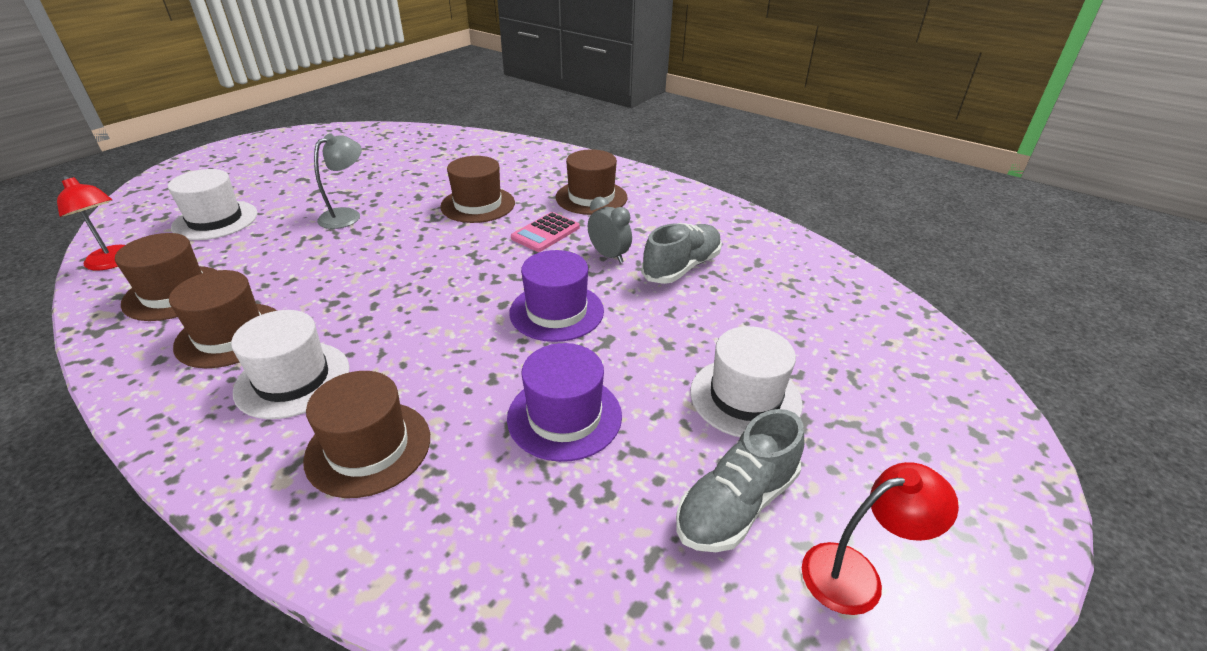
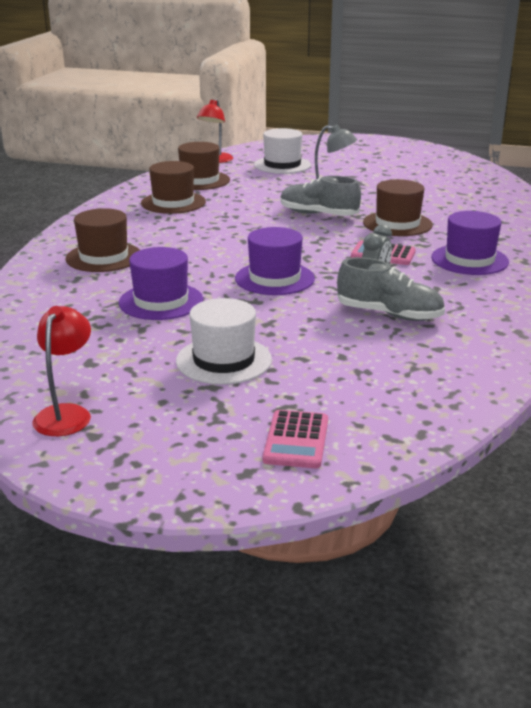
camera: 70 degrees right, 10 degrees down
white hat [231,310,350,419] -> none
brown hat [556,149,628,215] -> purple hat [431,211,509,275]
grey shoe [676,409,805,552] -> grey shoe moved to [280,176,361,216]
red lamp [802,462,959,615] -> red lamp turned 135 degrees counterclockwise [33,306,91,436]
none -> pink calculator [263,410,328,468]

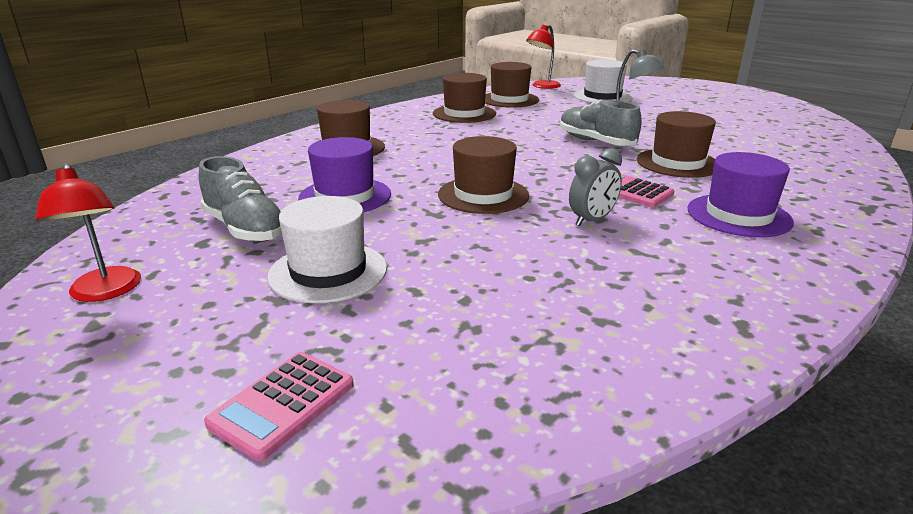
camera: 25 degrees right, 0 degrees up
red lamp [33,306,91,436] -> red lamp turned 120 degrees clockwise [35,164,141,302]
purple hat [235,227,315,295] -> brown hat [438,136,529,214]
grey shoe [337,257,445,321] -> grey shoe moved to [199,156,282,242]

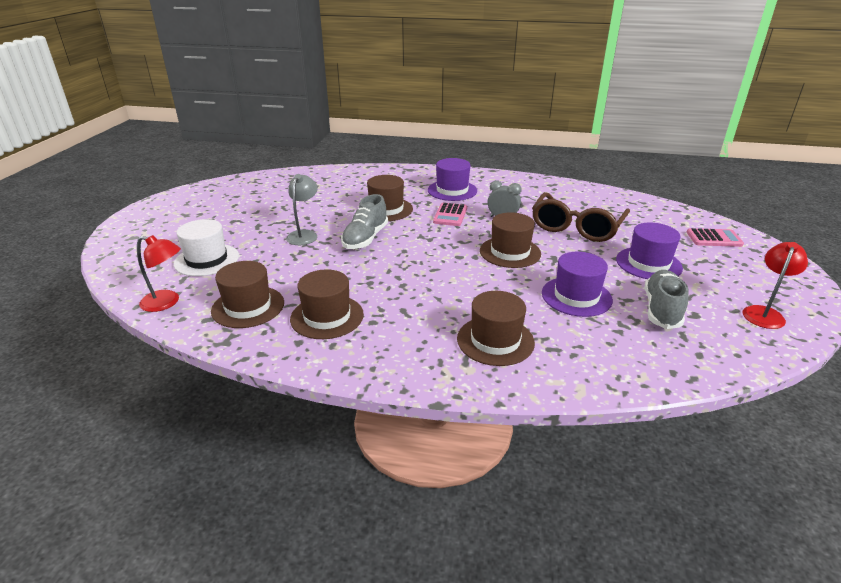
camera: 120 degrees left, 5 degrees up
white hat [268,196,387,303] -> purple hat [616,223,683,279]
none -> brown glasses [532,192,630,242]

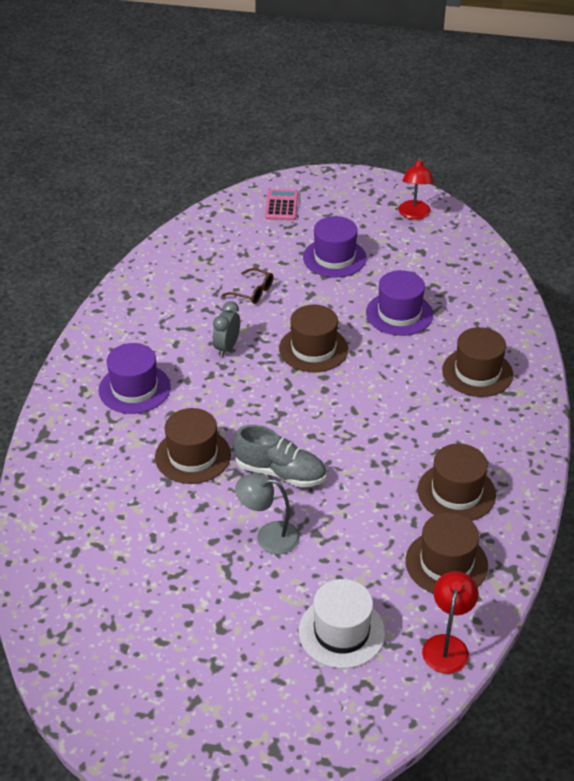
camera: 90 degrees left, 10 degrees up
pink calculator [433,203,467,226] -> none
brown glasses [532,192,630,242] -> brown glasses [222,268,273,304], size x0.45
grey shoe [645,270,689,329] -> none
red lamp [743,242,808,329] -> red lamp turned 120 degrees counterclockwise [398,157,434,220]

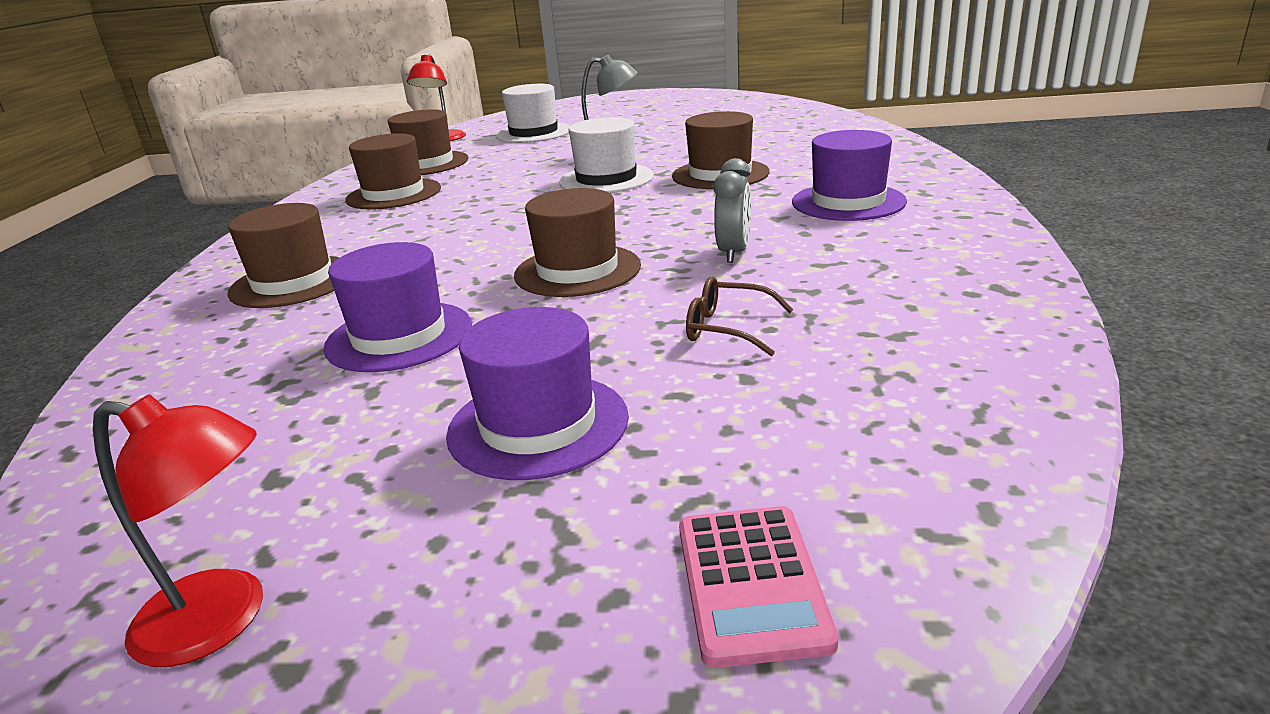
camera: 175 degrees right, 15 degrees down
grey shoe [233,425,326,487] -> white hat [559,117,654,193]
red lamp [398,157,434,220] -> red lamp turned 105 degrees clockwise [93,394,263,667]

